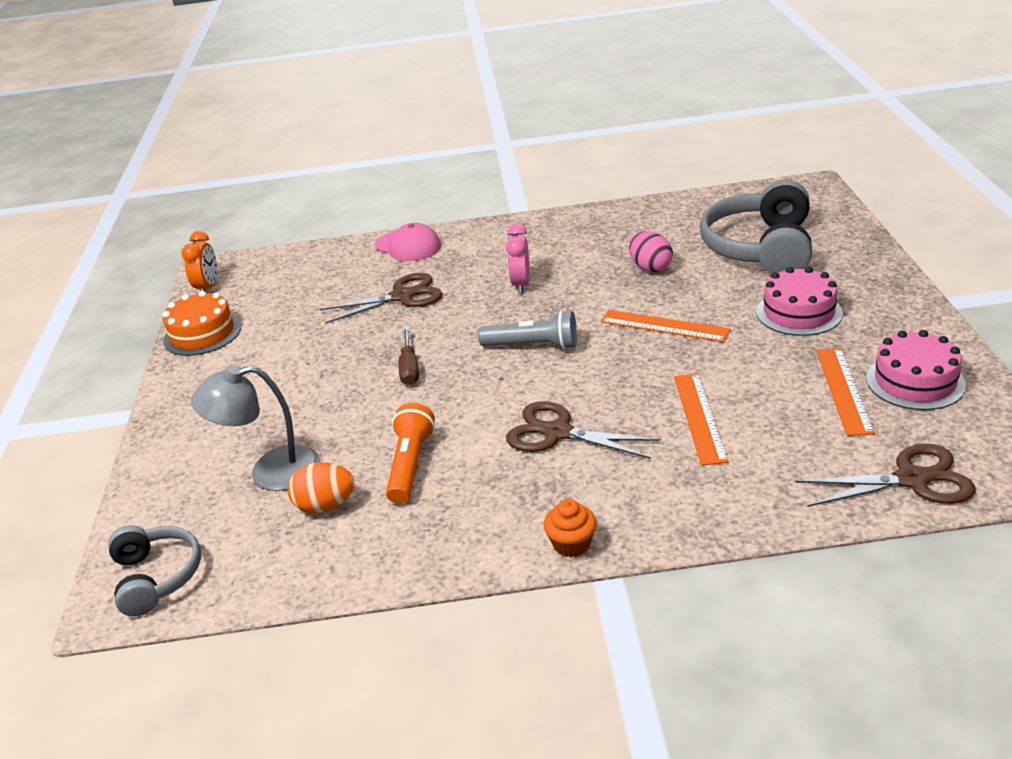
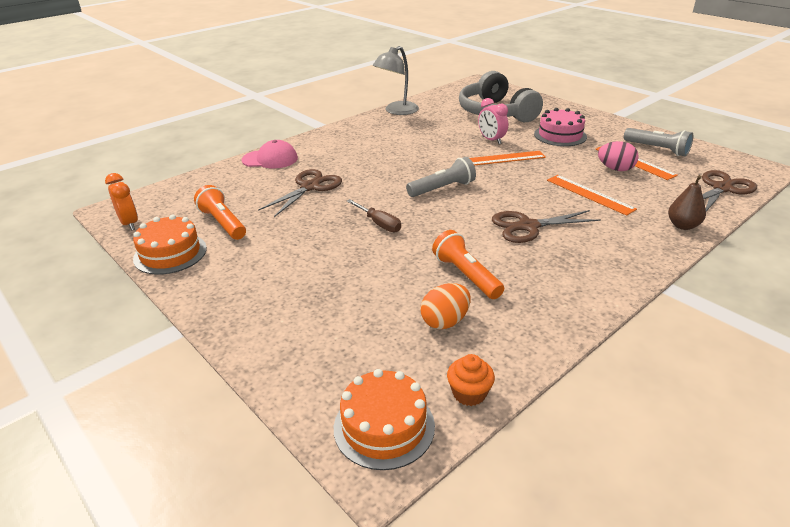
camera: 40 degrees left, 0 degrees up
grey headphones [108,525,201,617] -> orange cake [334,369,435,470]
grey lamp [191,365,320,491] -> grey lamp moved to [373,46,419,115]
pink clock [506,224,530,293] -> pink clock moved to [478,98,508,144]
orange cupcake [544,499,596,557] -> orange cupcake moved to [447,354,495,406]
pink egg [629,231,673,272] -> pink egg moved to [598,141,639,171]
pink cake [866,330,966,410] -> grey flashlight [624,128,693,156]
none -> orange flashlight [194,185,246,240]
none -> brown pear [668,175,706,230]

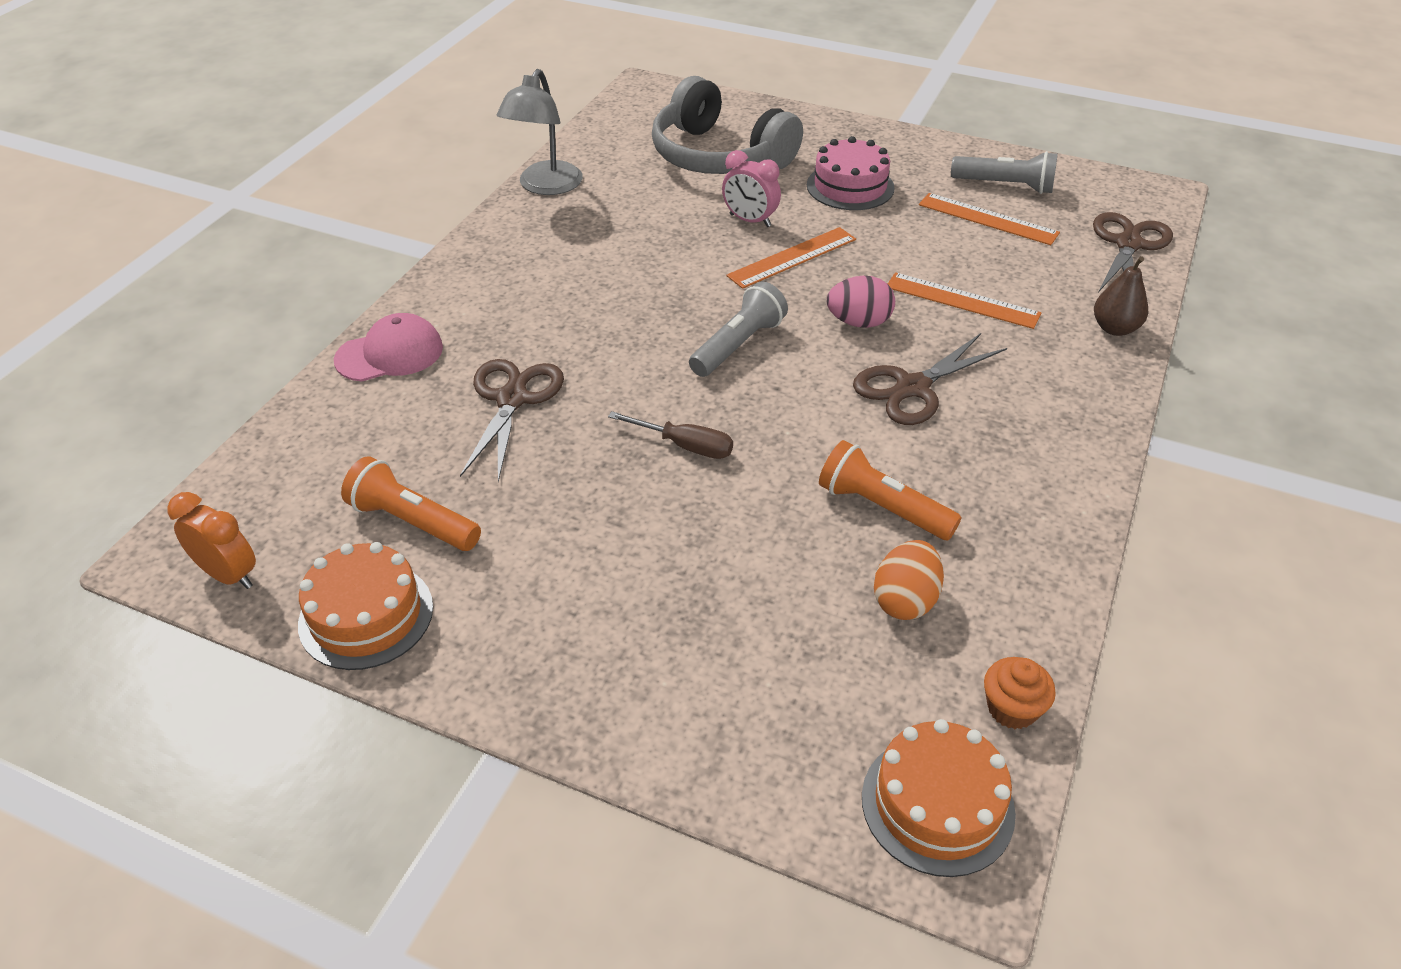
camera: 25 degrees left, 10 degrees up
pink egg [598,141,639,171] -> pink egg moved to [827,276,895,328]

